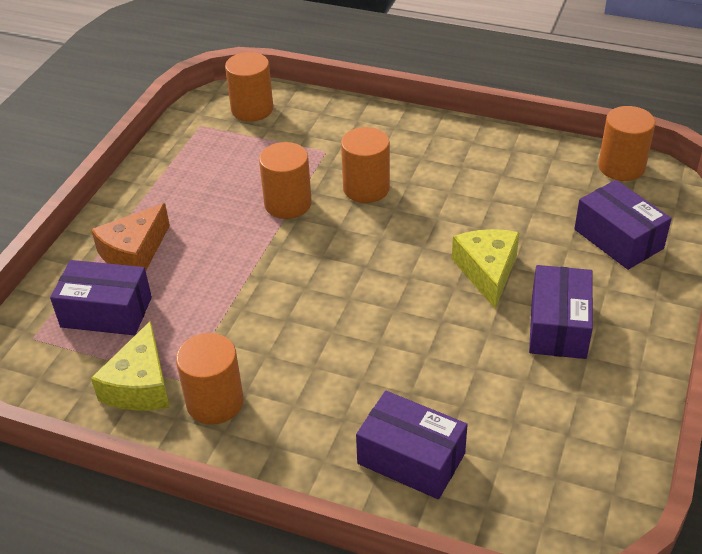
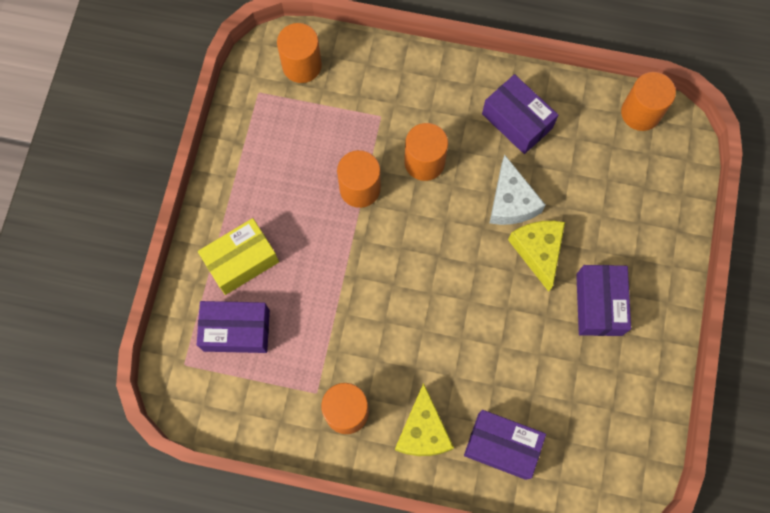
camera: 10 degrees left, 30 degrees up
orange cheese [91,203,170,271] -> yellow box [198,218,279,295]
yellow cheese [91,321,169,411] -> yellow cheese moved to [395,383,454,456]
purple box [574,180,672,270] -> purple box moved to [482,74,558,154]
none -> white cheese [490,155,546,225]

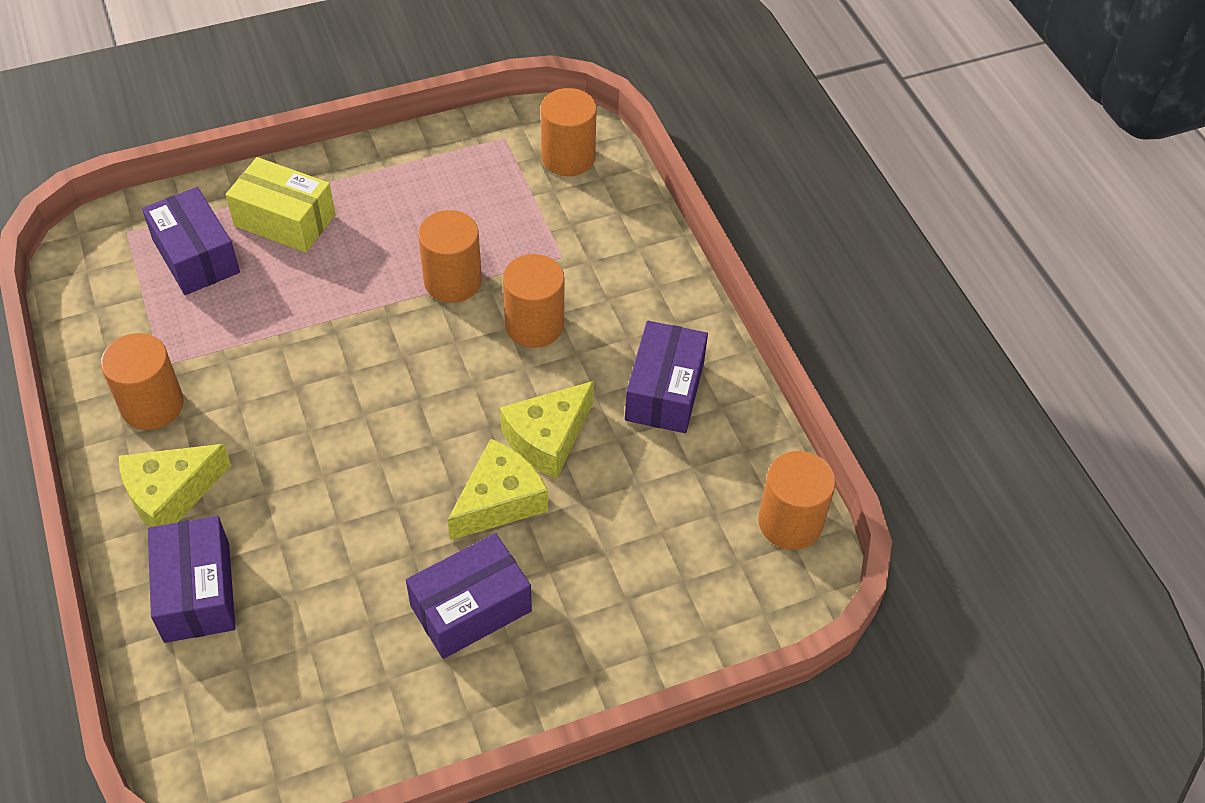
camera: 55 degrees right, 20 degrees down
white cheese [490,155,546,225] -> yellow cheese [500,381,594,479]

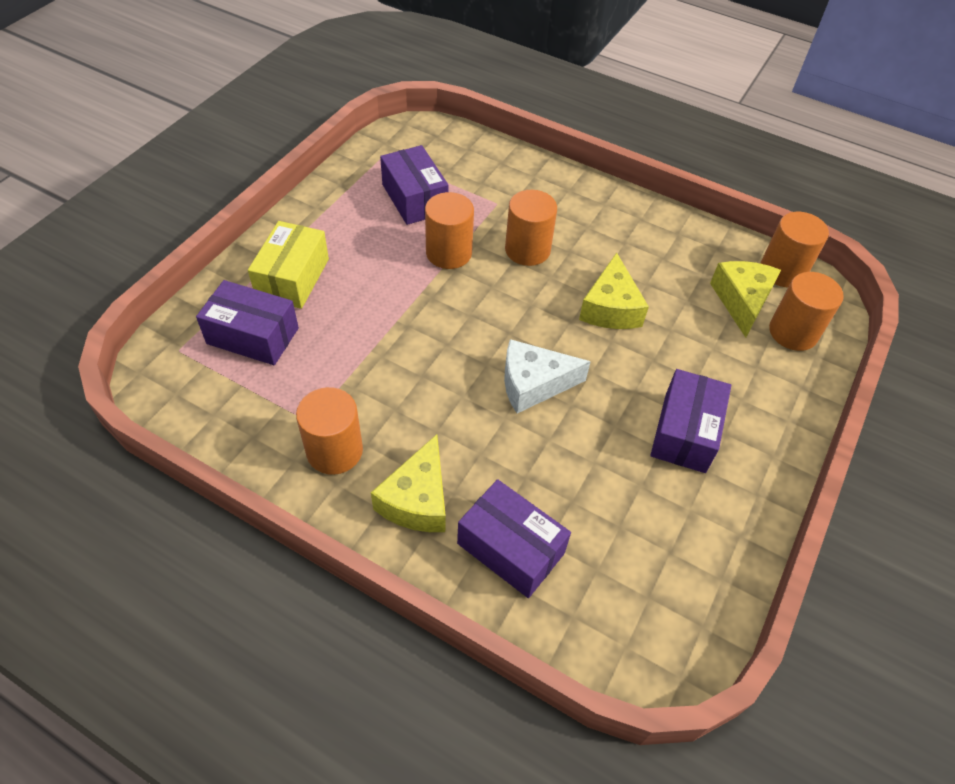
camera: 40 degrees left, 0 degrees up
yellow box [225,157,335,253] -> yellow box turned 60 degrees counterclockwise [248,221,329,309]
yellow cheese [448,439,548,540] -> yellow cheese moved to [710,261,781,338]
orange cylinder [541,88,597,176] -> orange cylinder moved to [769,272,844,351]
purple box [625,321,708,433] -> purple box moved to [380,145,448,225]
none -> white cheese [504,339,591,413]

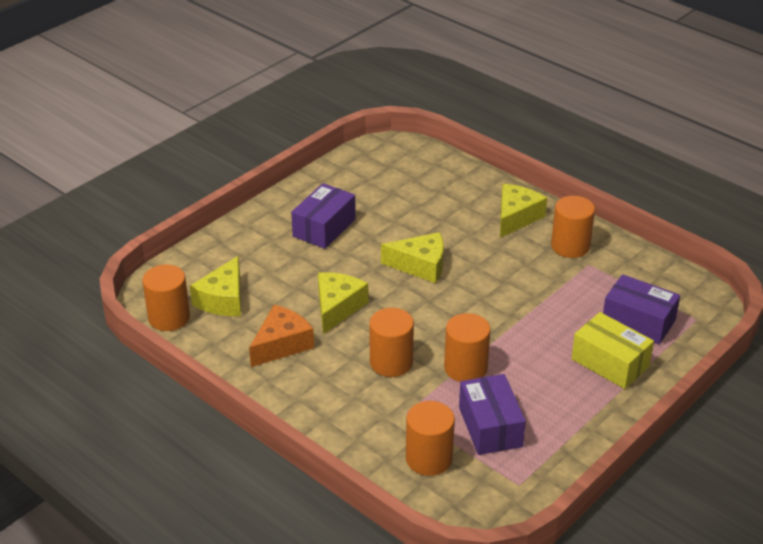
camera: 165 degrees left, 15 degrees down
yellow box [248,221,329,309] -> yellow box turned 75 degrees counterclockwise [571,312,654,389]
purple box [457,479,571,598] -> none
white cheese [504,339,591,413] -> yellow cheese [381,232,444,283]
orange cylinder [769,272,844,351] -> orange cylinder moved to [406,401,455,476]
none -> orange cheese [249,305,314,367]

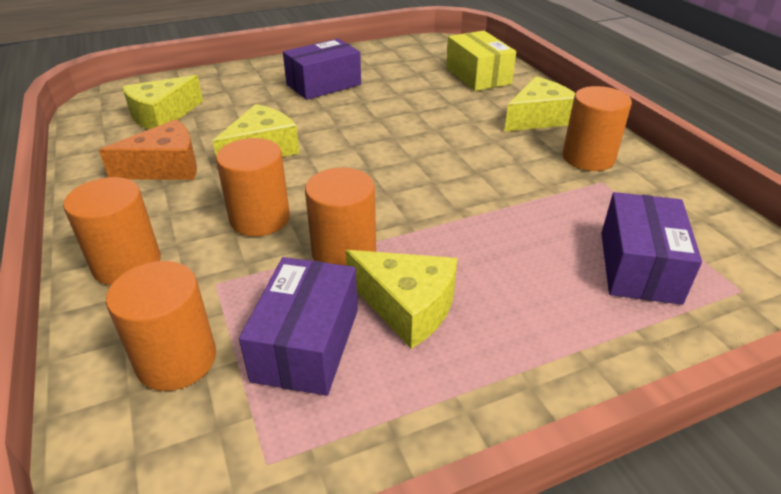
camera: 25 degrees right, 0 degrees up
orange cylinder [142,264,190,331] -> orange cylinder moved to [63,177,161,285]
yellow cheese [381,232,444,283] -> yellow cheese moved to [346,250,457,349]
yellow box [571,312,654,389] -> yellow box moved to [446,31,516,91]
purple box [603,274,680,344] -> purple box turned 45 degrees clockwise [601,192,702,305]

